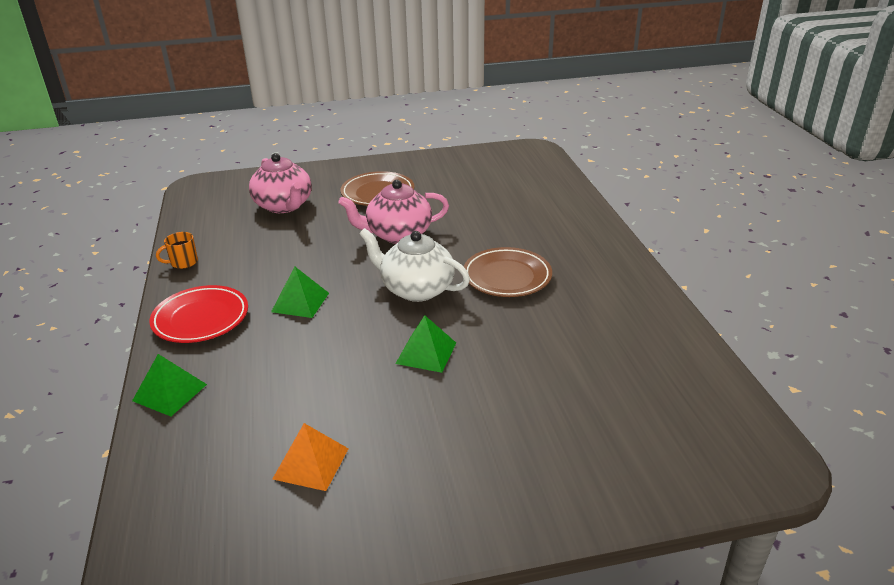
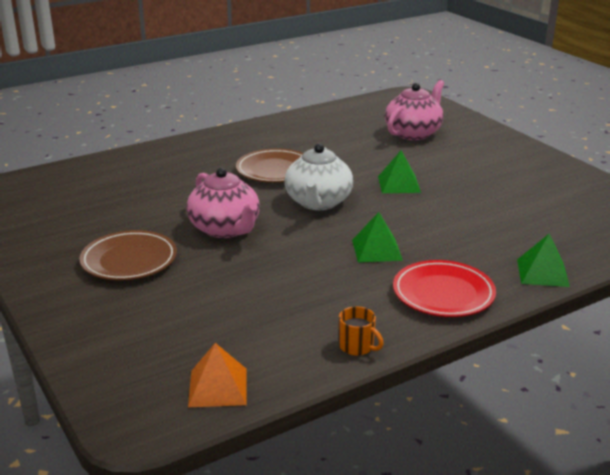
camera: 110 degrees left, 5 degrees down
pink teapot [249,153,312,213] -> pink teapot moved to [385,80,444,140]
orange pyramid [273,423,349,491] -> orange pyramid moved to [188,343,247,407]

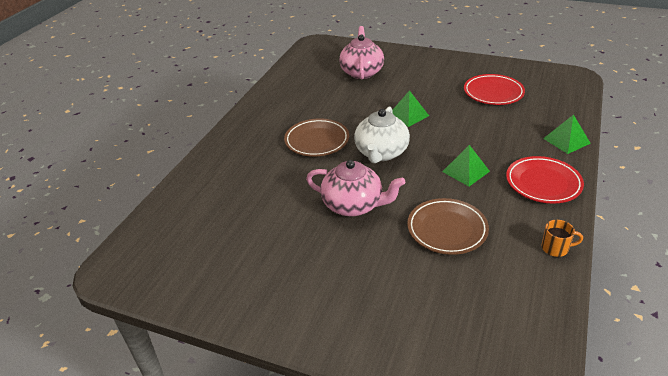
camera: 35 degrees left, 10 degrees up
brown plate [79,230,177,281] -> brown plate moved to [407,198,489,255]
orange pyramid [188,343,247,407] -> none
white teapot [284,144,353,210] -> white teapot turned 45 degrees clockwise [354,107,410,163]
none -> red plate [464,74,525,105]

